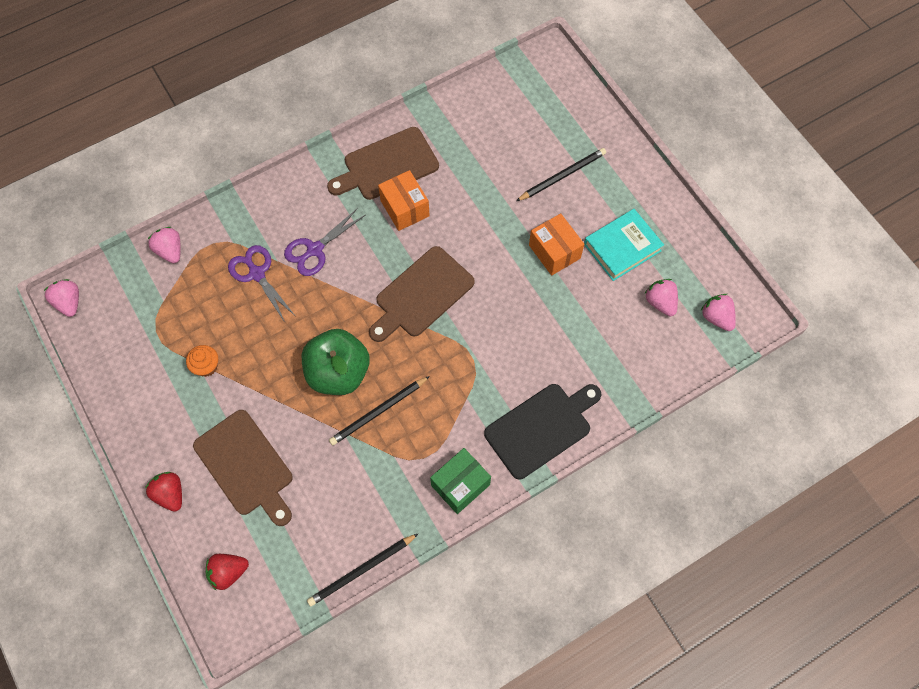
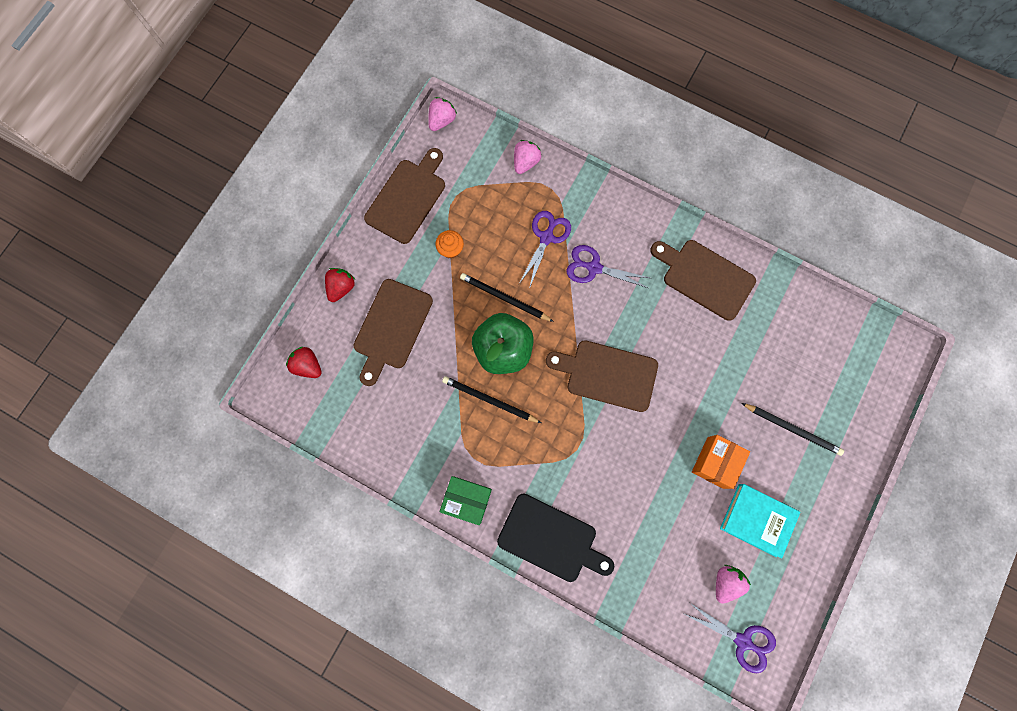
camera: 60 degrees right, 10 degrees up
black pencil [307,533,419,606] -> black pencil moved to [460,273,554,322]
orange box [378,170,430,231] -> none
pink strawberry [701,294,736,331] -> purple scissors [685,603,776,673]
none -> brown cutting board [364,148,445,244]

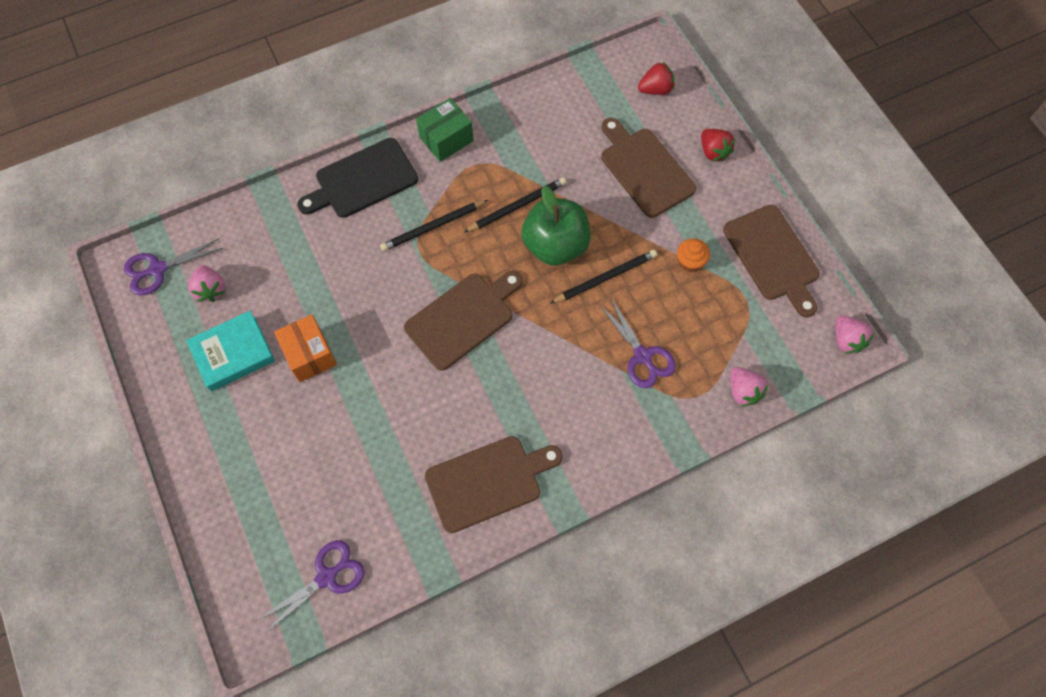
camera: 125 degrees right, 10 degrees down
purple scissors [566,245,650,288] -> purple scissors moved to [256,540,365,633]
black pencil [741,403,844,456] -> black pencil moved to [380,200,488,251]

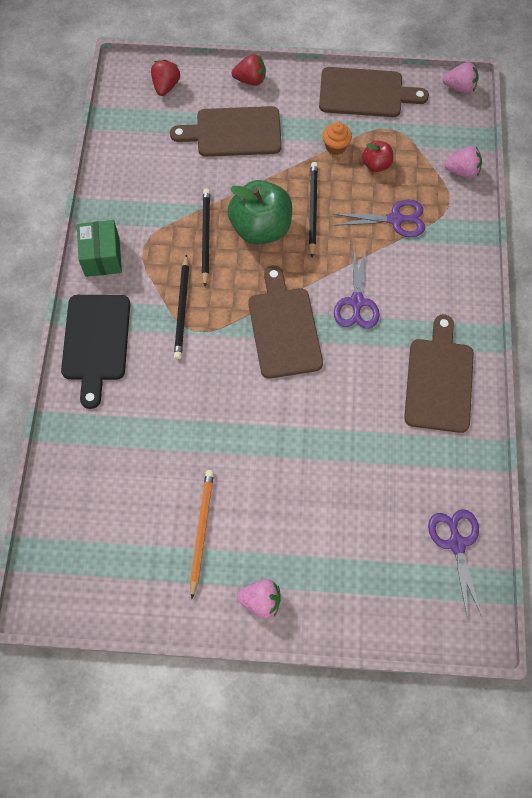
camera: 60 degrees left, 0 degrees up
purple scissors [124,238,223,295] -> purple scissors moved to [334,245,380,329]
turquoise book [186,311,275,392] -> orange pencil [190,470,214,599]
pink strawberry [188,265,225,302] -> pink strawberry moved to [236,579,281,618]
orange box [274,314,337,382] -> none
none -> red apple [362,140,393,172]

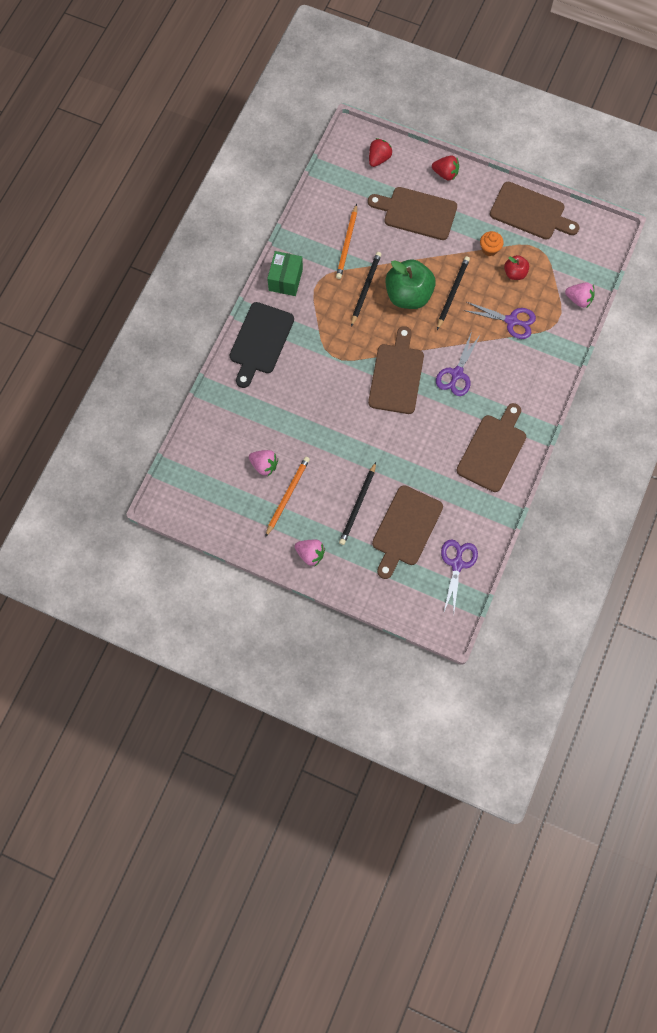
camera: 20 degrees right, 5 degrees up
black pencil [174,254,189,359] -> black pencil moved to [339,462,376,545]
pink strawberry [443,62,479,94] -> pink strawberry moved to [249,450,278,476]
none -> orange pencil [336,204,357,279]
none -> brown cutting board [372,485,443,579]

